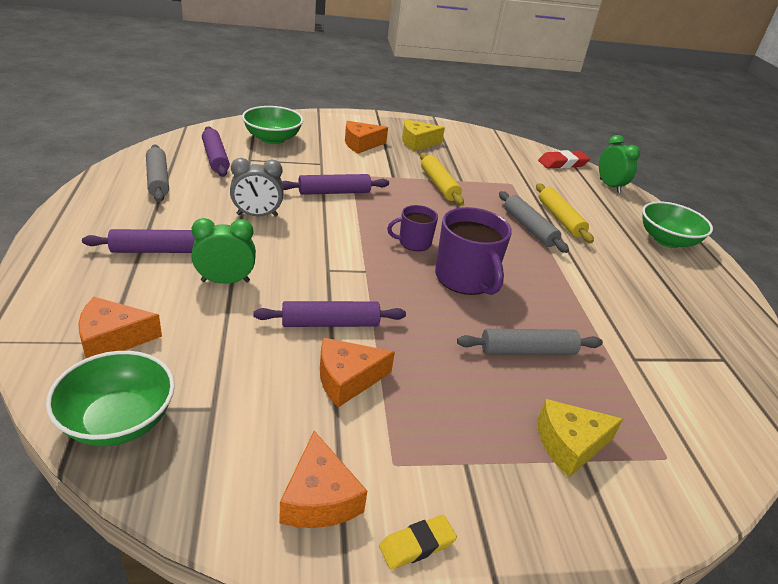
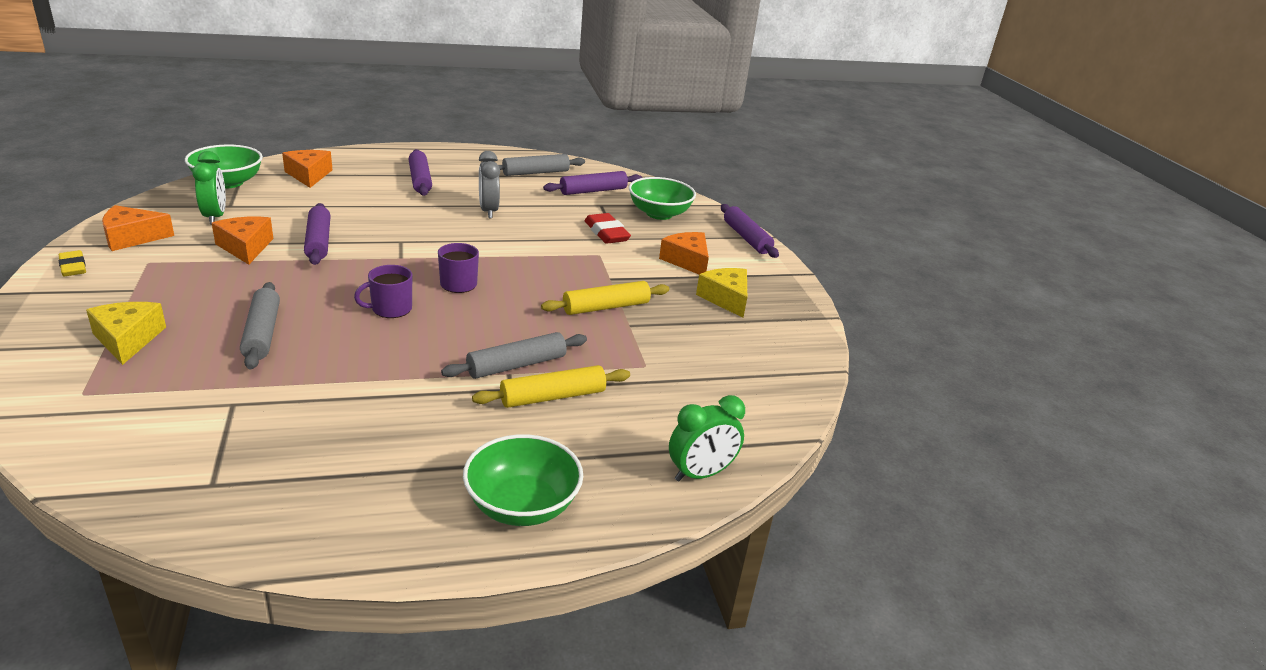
camera: 85 degrees right, 5 degrees down
green clock [191,218,256,284] -> green clock moved to [192,151,226,225]
purple rolling pin [282,174,389,195] -> purple rolling pin moved to [721,204,779,258]
purple mug [435,207,512,295] -> purple mug [354,265,412,318], size x0.57
red eraser [538,150,590,169] -> red eraser moved to [584,213,631,244]

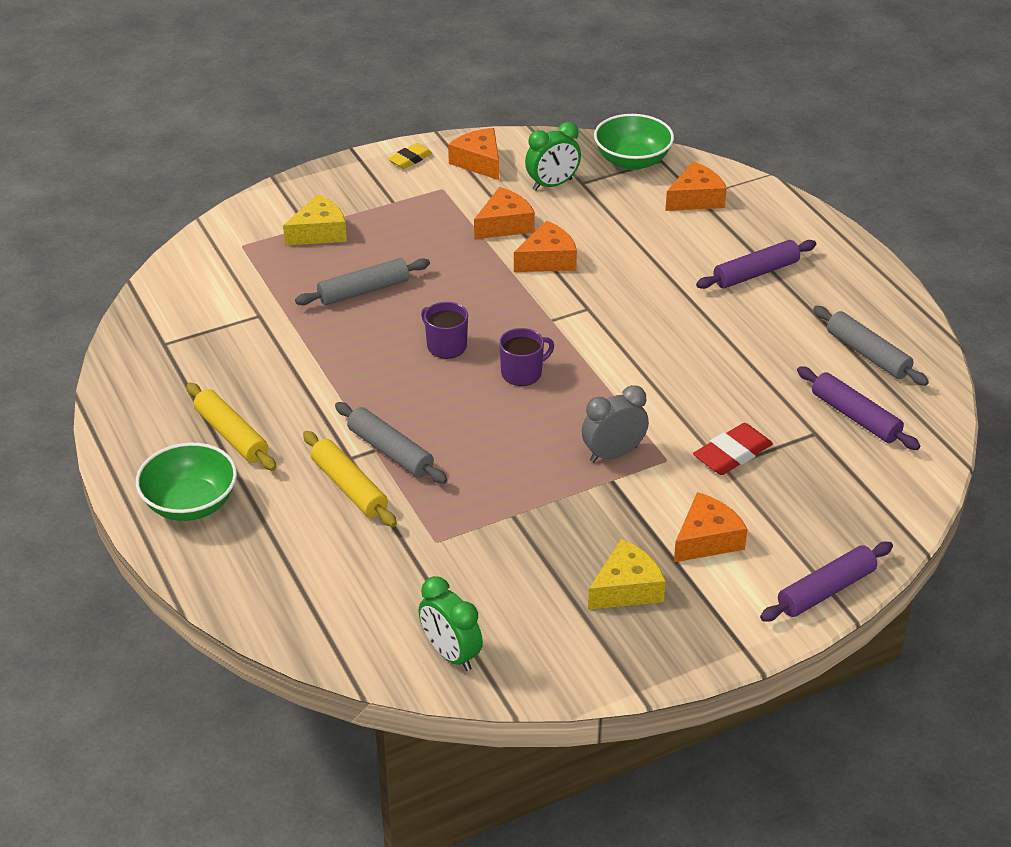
camera: 80 degrees right, 10 degrees up
purple rolling pin [304,203,331,265] -> orange cheese [514,221,577,272]
grey clock [479,151,500,218] -> grey clock moved to [582,385,649,462]
yellow rolling pin [541,281,669,315] -> yellow rolling pin moved to [187,383,277,471]
green bowl [629,177,696,220] -> none
green clock [669,395,745,481] -> green clock moved to [419,576,483,671]

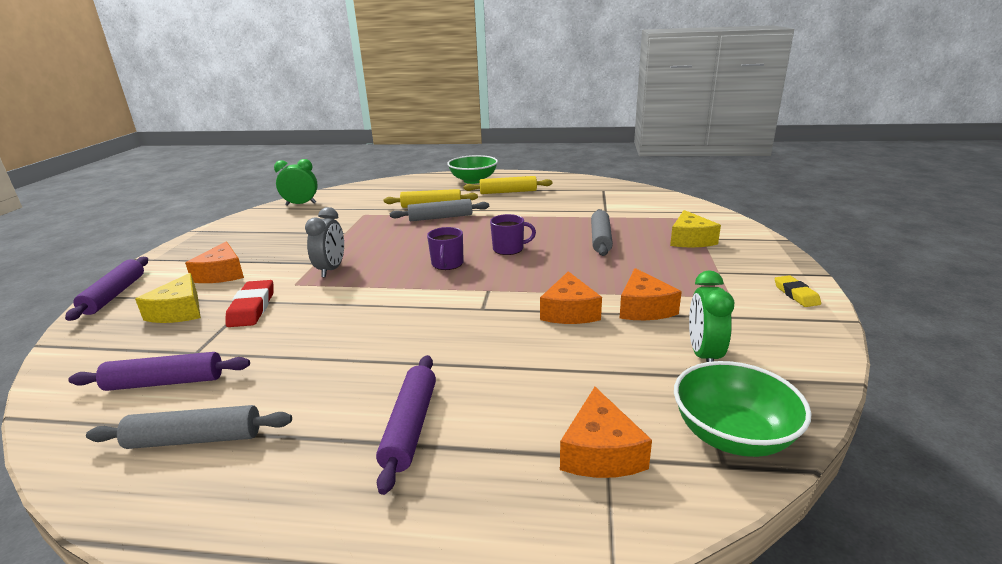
camera: 125 degrees right, 15 degrees down
orange cheese [448,128,499,180] -> none
yellow cheese [588,539,666,610] -> yellow cheese moved to [135,273,201,323]

